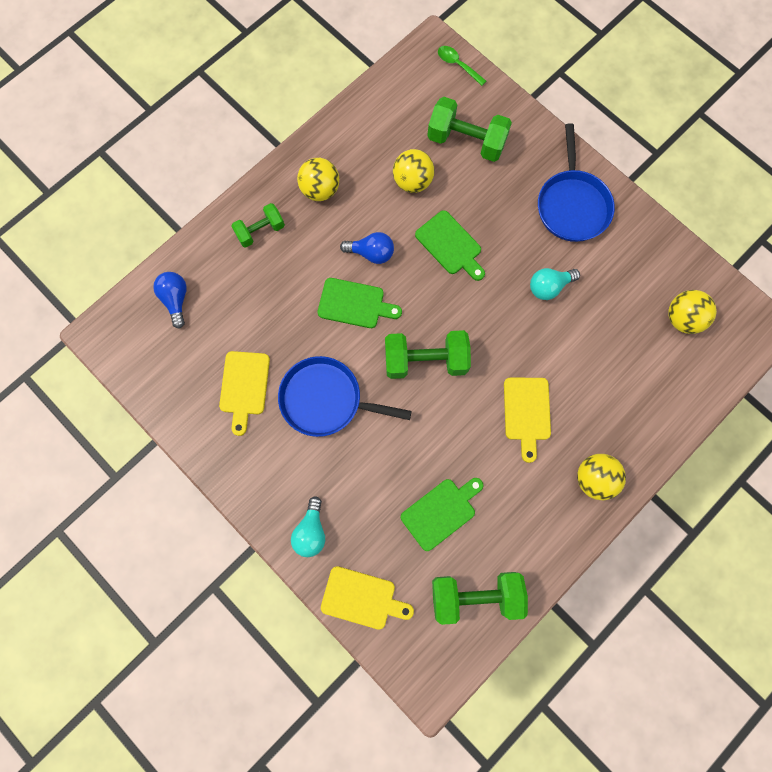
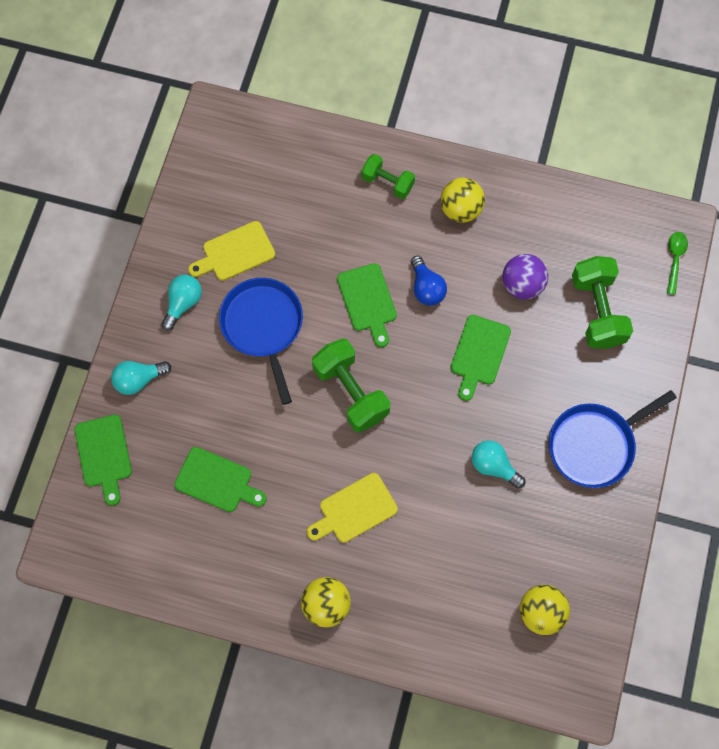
camera: 60 degrees right, 5 degrees down
blue light bulb [153,272,187,329] -> none
yellow cutting board [321,566,414,630] -> green cutting board [75,415,132,506]
yellow ball [393,149,435,193] -> purple ball [502,254,548,300]
green dumbbell [432,572,528,625] -> none
none -> turquoise light bulb [161,275,202,331]

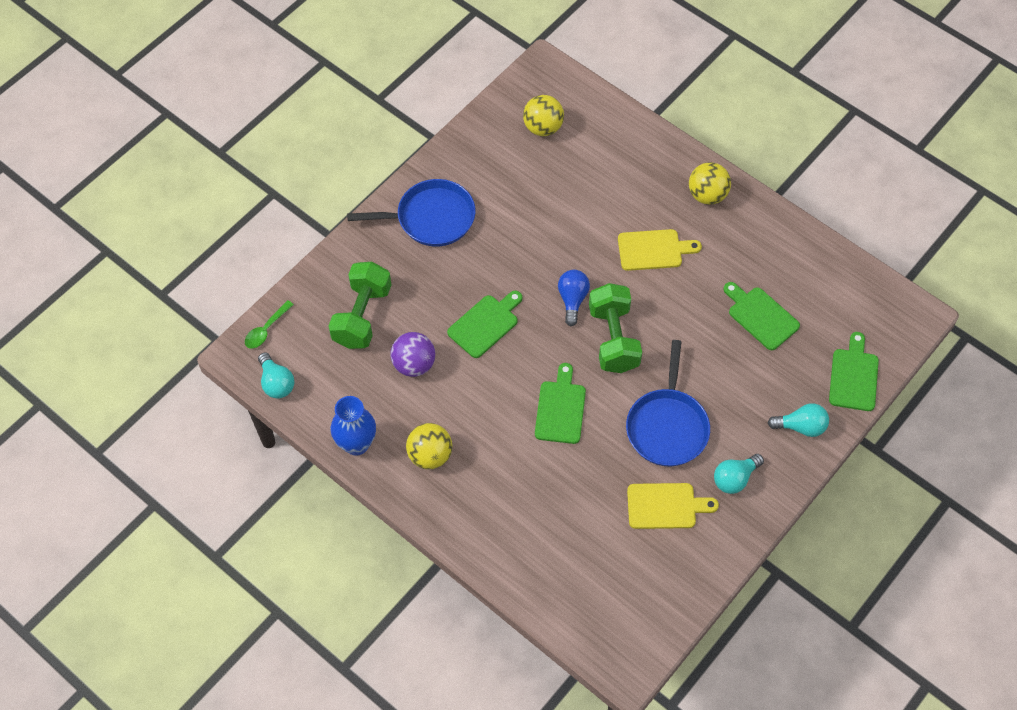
camera: 155 degrees left, 10 degrees down
green dumbbell [362,154,415,199] -> none
blue light bulb [411,256,447,306] -> blue light bulb moved to [558,270,590,326]
turquoise light bulb [472,440,525,489] -> turquoise light bulb moved to [258,353,294,399]
none -> blue vase [331,396,376,456]

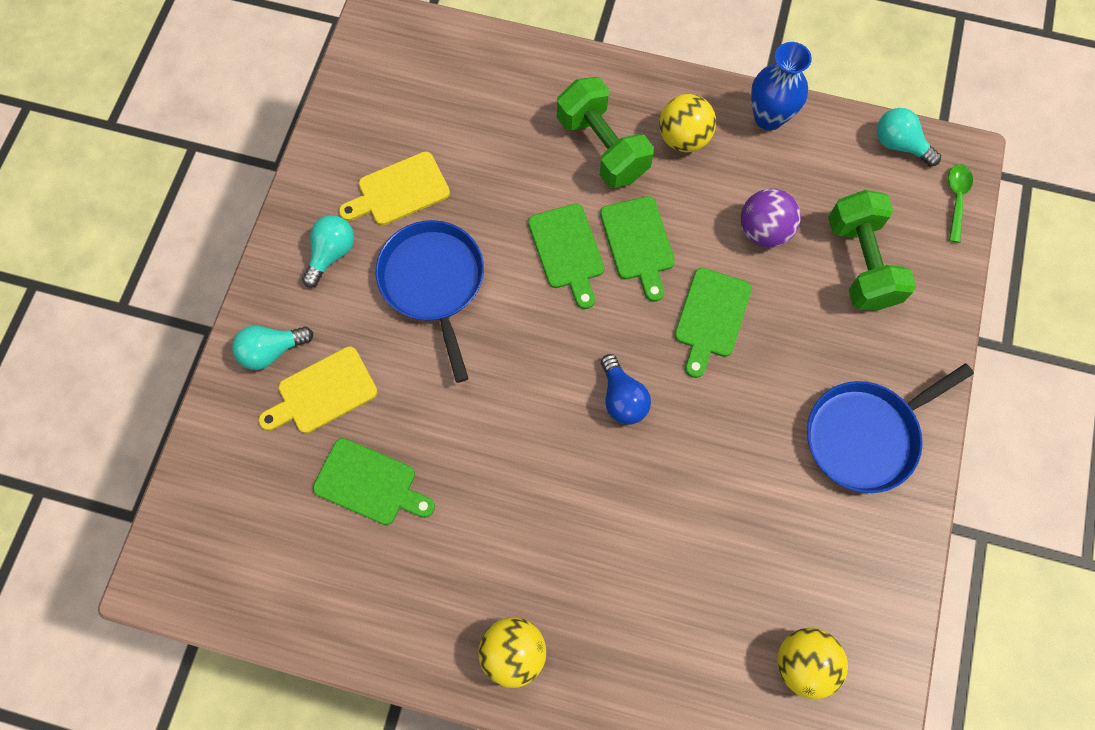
camera: 155 degrees right, 10 degrees up
green dumbbell [589,283,642,373] -> green dumbbell moved to [557,77,654,188]
yellow cutting board [618,229,702,271] -> yellow cutting board moved to [258,346,378,433]
green cutting board [829,332,879,411] -> green cutting board moved to [600,196,675,302]

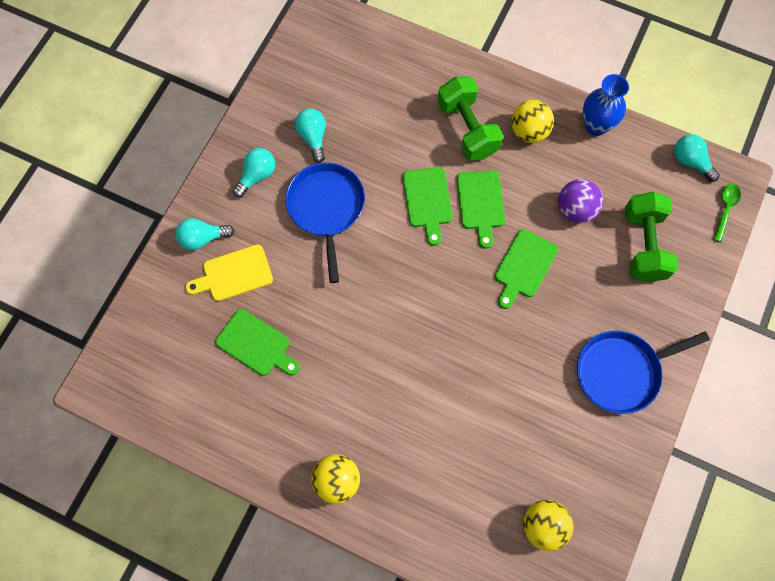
camera: 10 degrees right, 0 degrees up
yellow cutting board [339,152,450,225] -> turquoise light bulb [295,108,326,163]
blue light bulb [601,354,651,425] -> none

